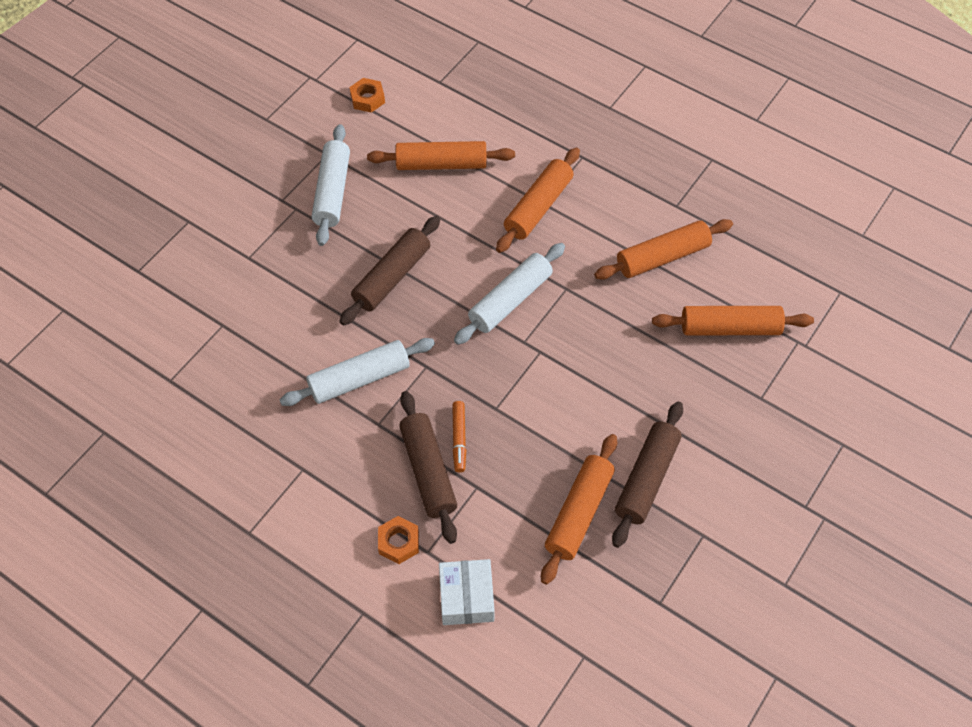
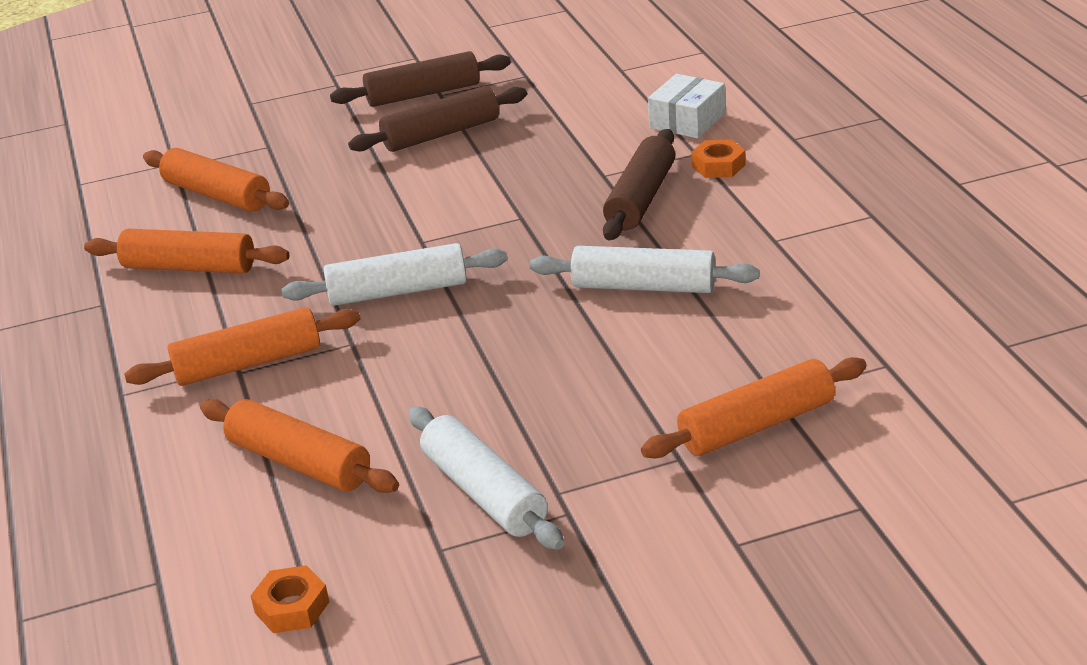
camera: 140 degrees left, 25 degrees down
white rolling pin [312,124,350,246] -> white rolling pin turned 75 degrees counterclockwise [409,406,564,550]
brown rolling pin [339,216,440,326] -> brown rolling pin moved to [330,51,511,107]
orange marker [452,401,466,472] -> none
orange rolling pin [541,434,617,585] -> orange rolling pin moved to [641,357,867,458]

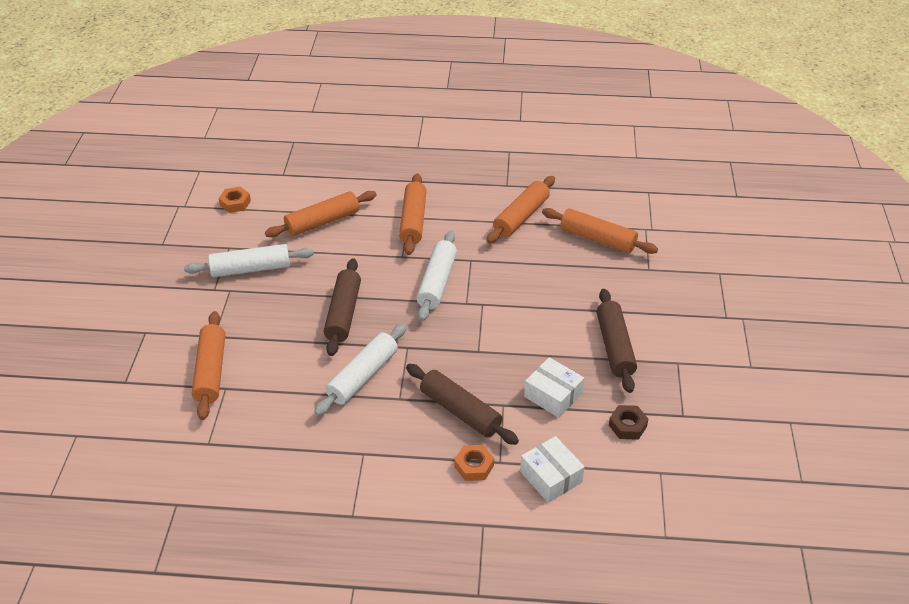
camera: 110 degrees right, 10 degrees up
orange rolling pin [143,148,289,212] -> orange rolling pin turned 60 degrees clockwise [542,208,658,254]
brown rolling pin [330,51,511,107] -> brown rolling pin moved to [324,258,361,356]
none -> white box [524,357,584,418]
none -> brown nut [609,405,648,440]

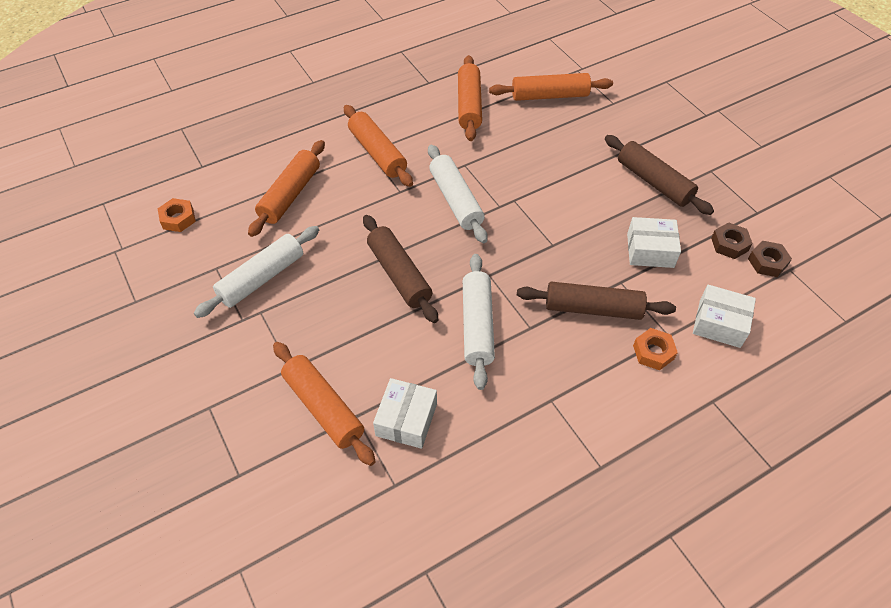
camera: 35 degrees left, 10 degrees up
none -> white box [373,378,437,449]
none -> brown nut [748,241,792,277]

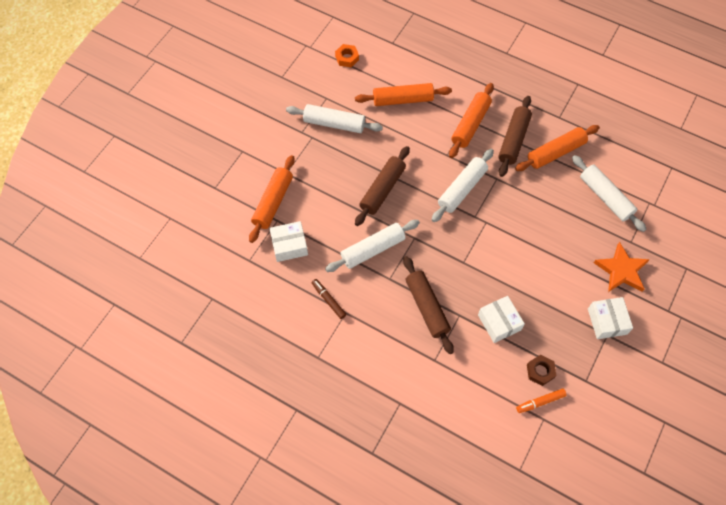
camera: 60 degrees right, 10 degrees up
orange rolling pin [489,73,613,101] -> white rolling pin [572,155,647,232]
brown rolling pin [605,135,714,215] -> brown rolling pin moved to [498,96,532,177]
orange nut [633,328,678,370] -> none
white box [693,285,756,348] -> white box moved to [588,297,633,339]
brown nut [748,241,792,277] -> orange marker [516,388,566,413]
none -> brown marker [312,279,346,319]
none -> orange star [594,242,650,292]

